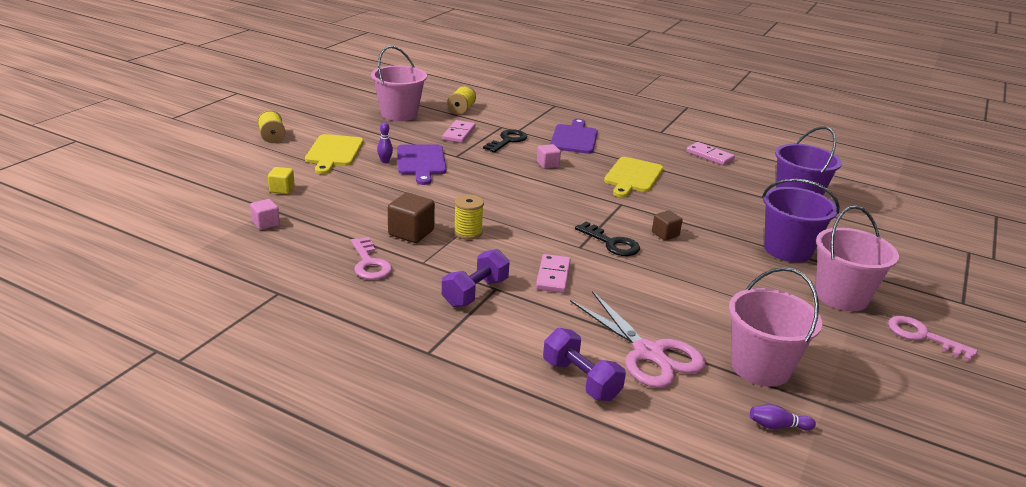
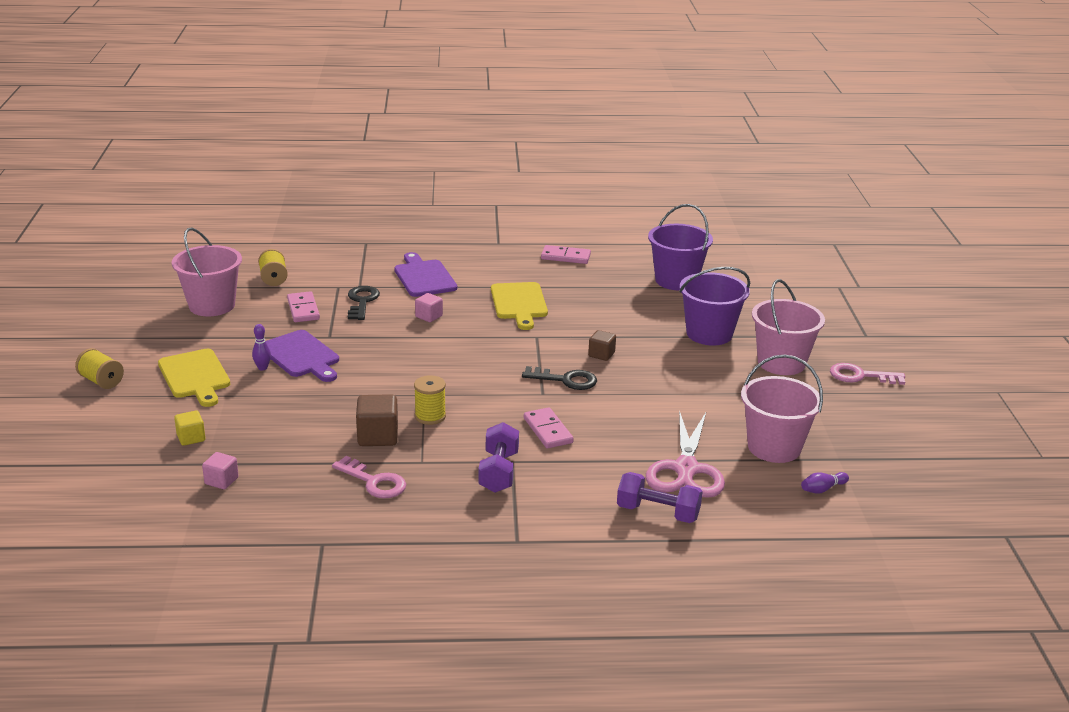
camera: 30 degrees left, 0 degrees up
pink scissors [570,291,706,388] -> pink scissors turned 75 degrees clockwise [646,410,725,498]

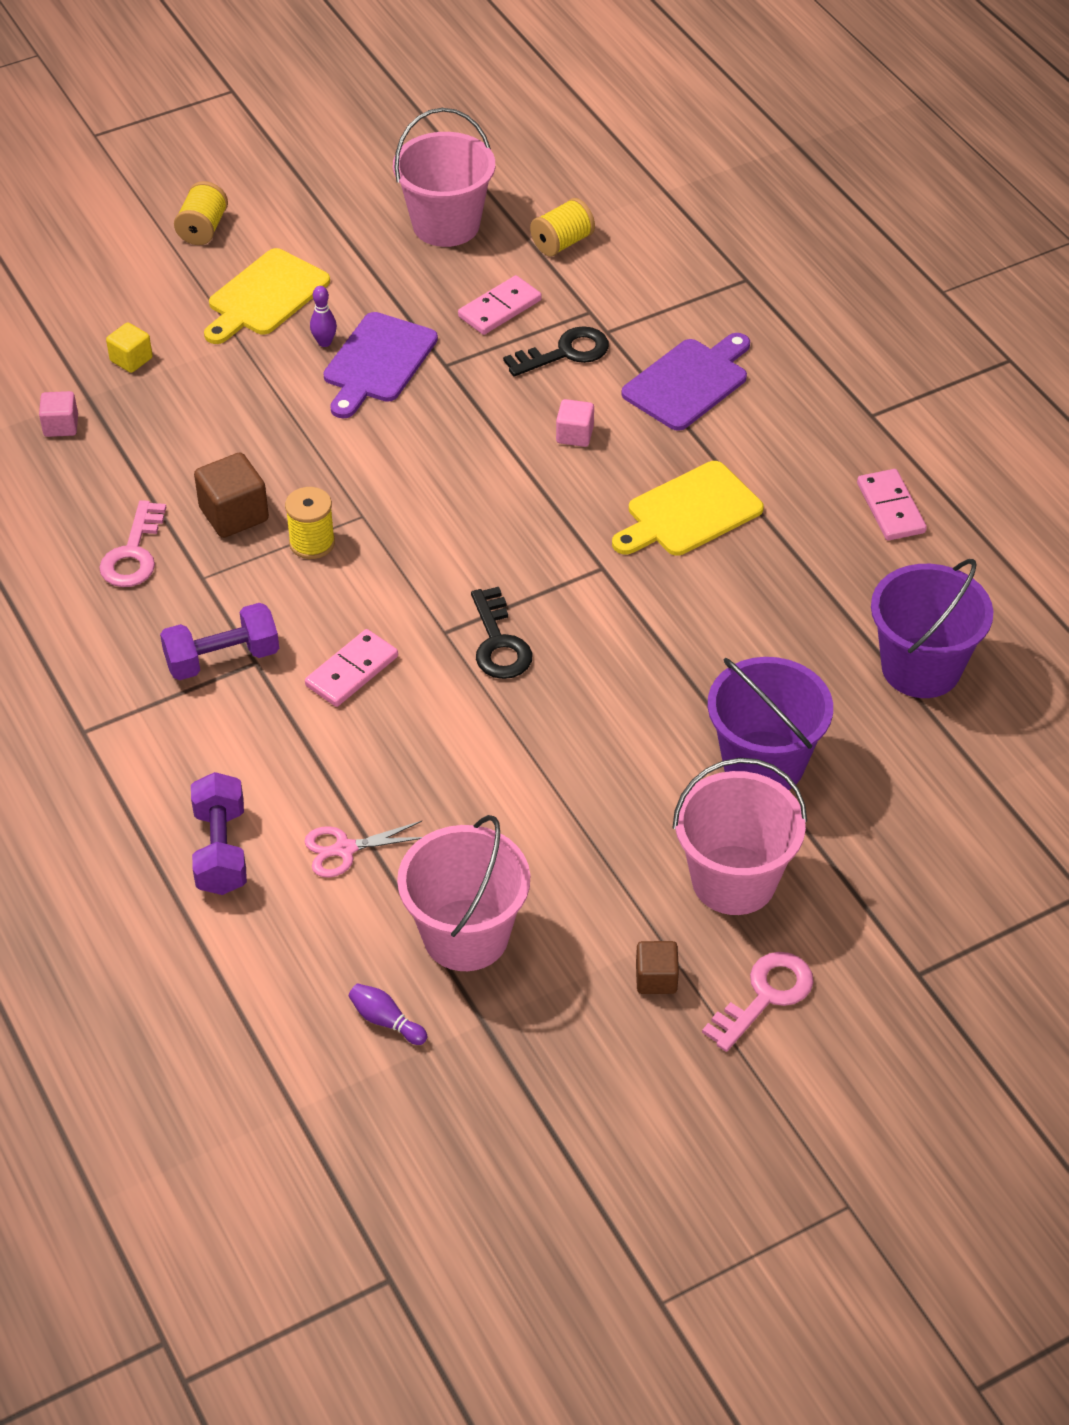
camera: 65 degrees right, 20 degrees up
brown cube [588,330,616,361] -> brown cube moved to [636,941,679,994]
pink scissors [646,410,725,498] -> pink scissors [304,821,422,877], size x0.52
pink key [830,363,905,385] -> pink key turned 60 degrees clockwise [702,952,814,1052]

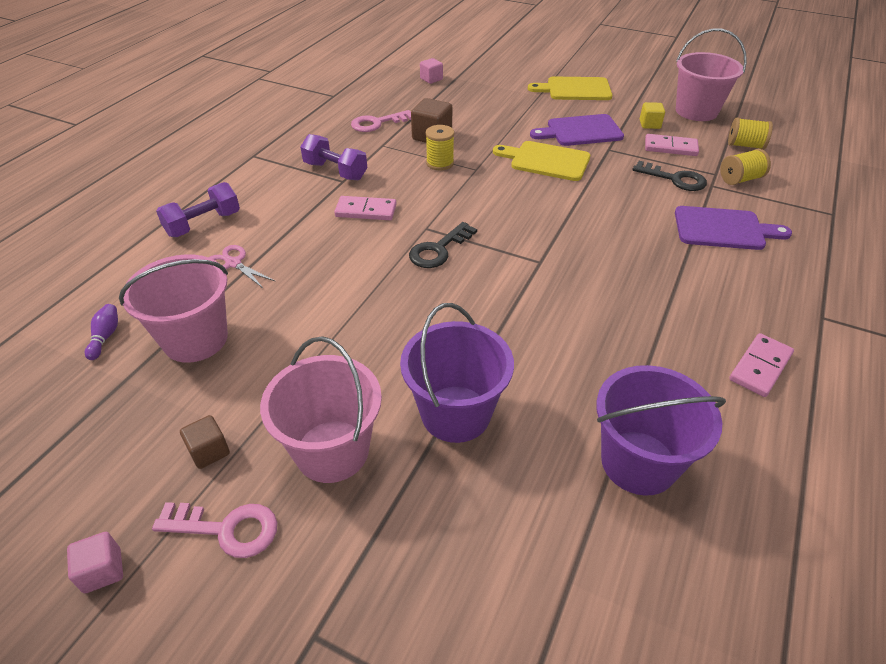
camera: 55 degrees right, 5 degrees down
yellow cube [106,322,153,373] -> yellow cube moved to [640,102,665,129]
yellow spool [174,181,228,245] -> yellow spool moved to [720,149,771,185]
purple bowling pin [310,286,337,347] -> none
pink cube [556,399,594,447] -> pink cube moved to [67,532,123,593]
yellow cutting board [612,461,764,556] -> yellow cutting board moved to [493,141,590,181]

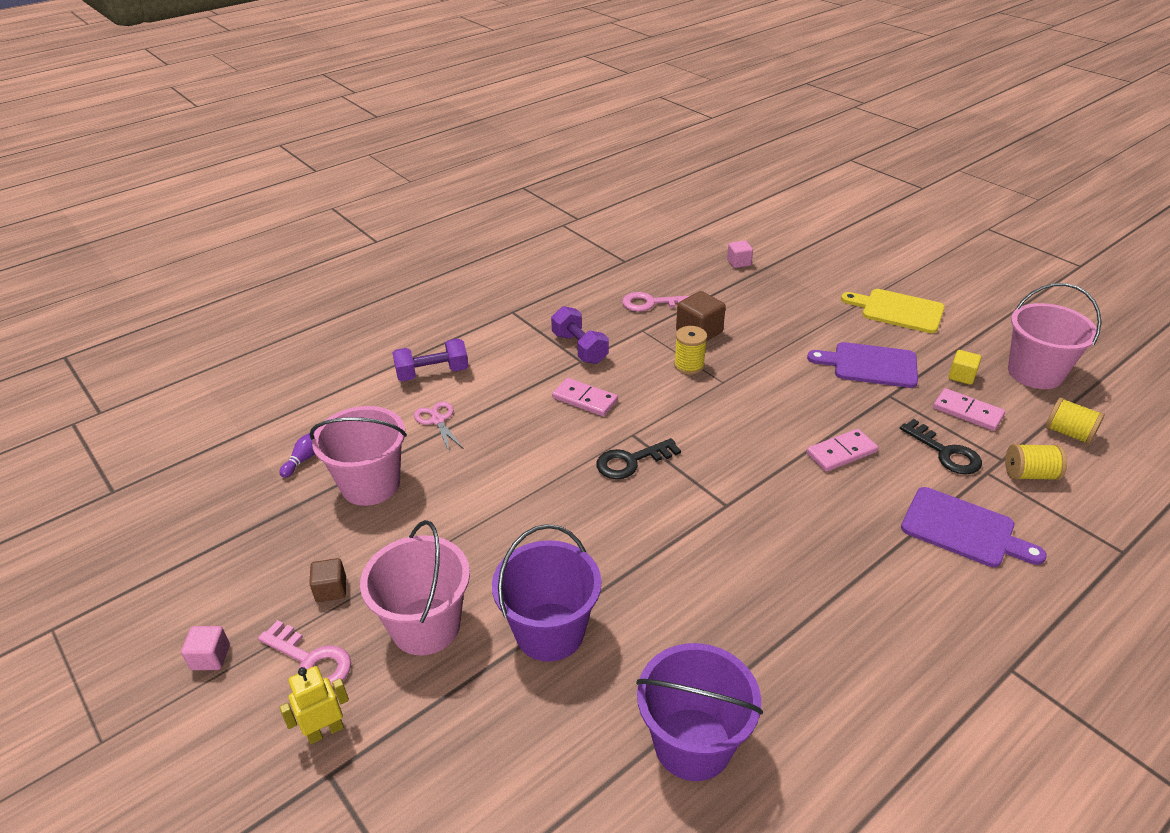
camera: 25 degrees right, 5 degrees down
yellow cutting board [493,141,590,181] -> none
pink domino [729,333,794,397] -> pink domino moved to [807,429,878,472]
none -> yellow robot [279,666,349,744]

